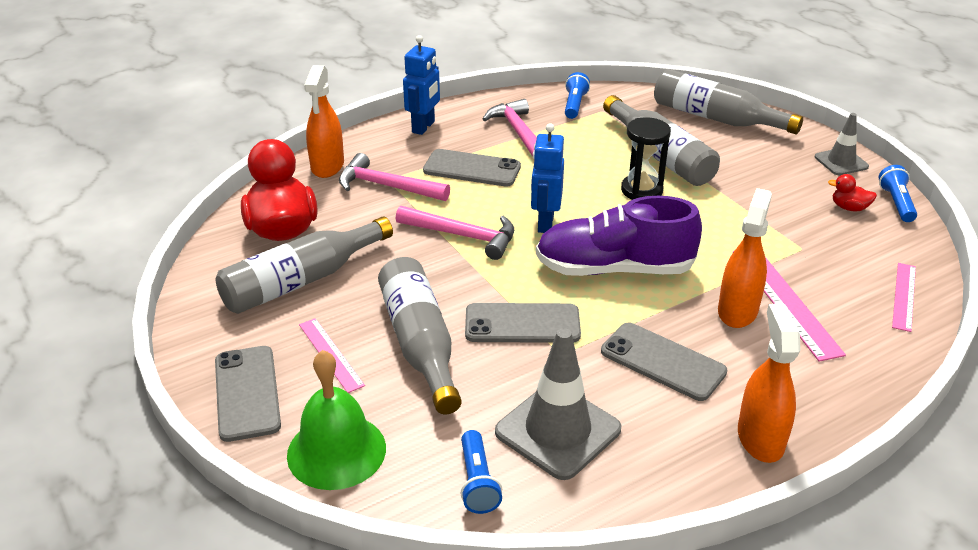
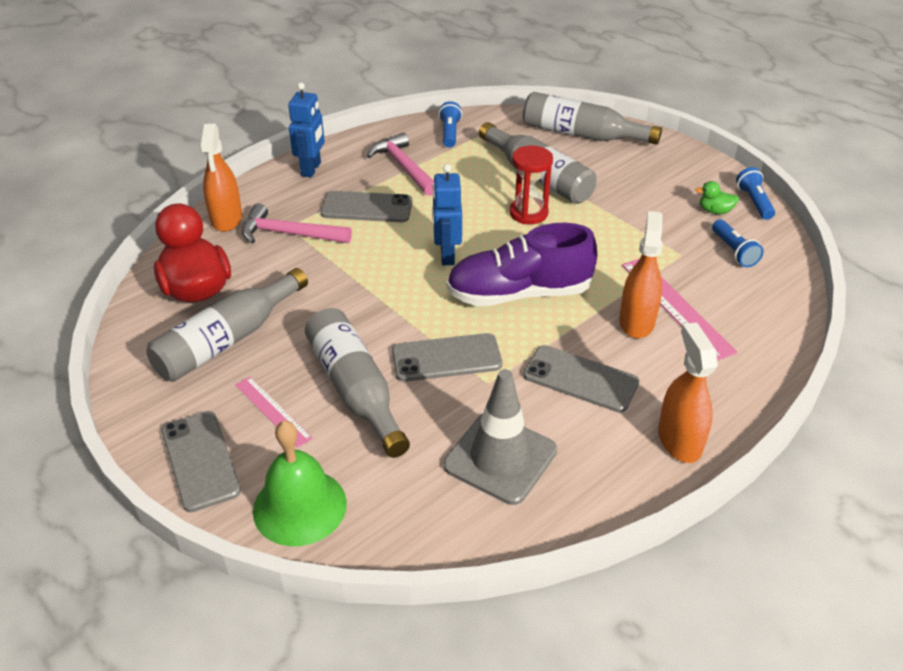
camera: 10 degrees left, 5 degrees up
pink hammer [396,206,514,260] -> none
blue flashlight [460,430,502,514] -> blue flashlight moved to [712,220,764,267]
black hourglass [621,117,671,200] -> red hourglass [510,146,553,224]
grey traffic cone [815,113,869,175] -> none
red duck [828,174,877,211] -> green duck [695,181,739,214]
pink ruler [892,263,916,332] -> none

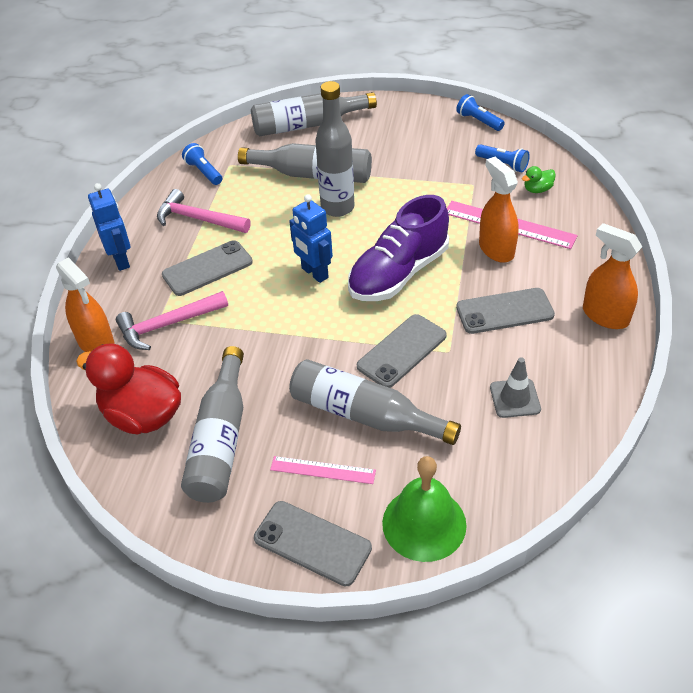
camera: 35 degrees left, 5 degrees up
grey traffic cone [443,369,557,505] -> grey traffic cone [490,357,541,418], size x0.58
red hourglass [510,146,553,224] -> grey bottle [315,81,354,217]
green duck [695,181,739,214] -> green duck moved to [522,166,556,193]

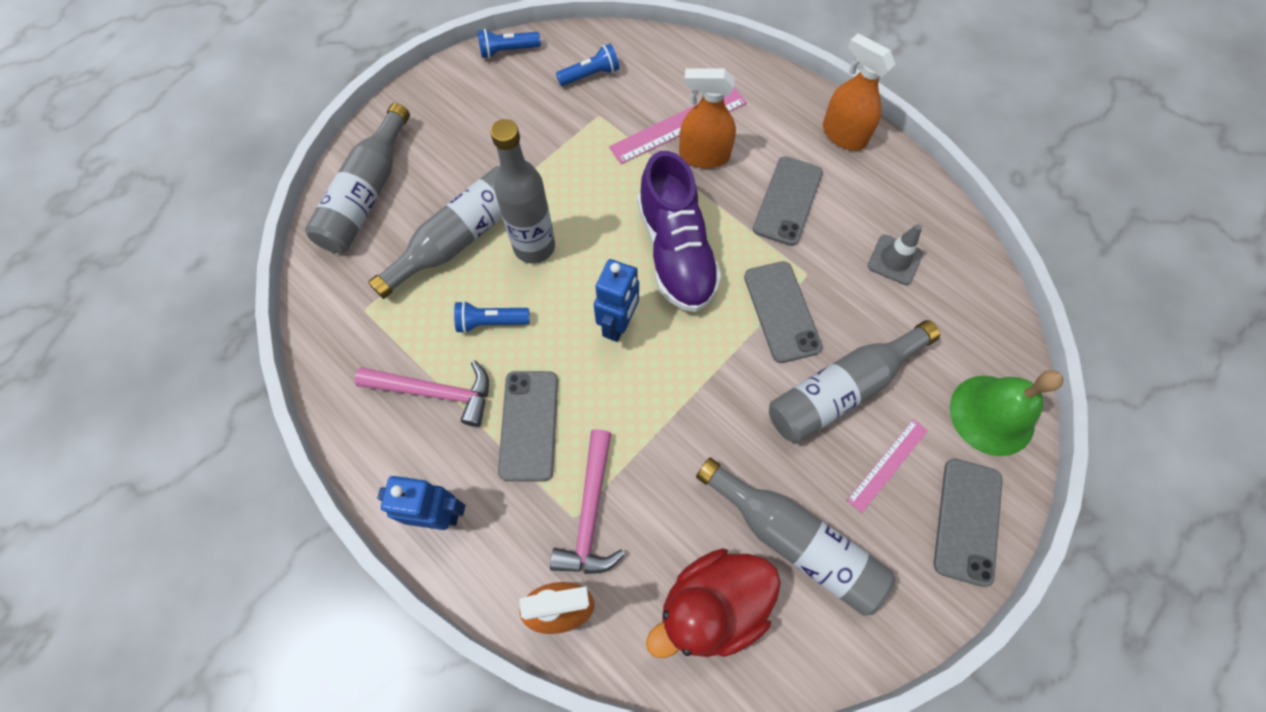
camera: 60 degrees left, 20 degrees up
pink hammer [157,189,251,233] -> pink hammer turned 135 degrees counterclockwise [355,360,489,427]
blue flashlight [182,143,222,185] -> blue flashlight moved to [454,301,530,333]
grey phone [254,501,372,586] -> grey phone turned 45 degrees counterclockwise [934,459,1003,587]
blue robot [289,194,333,283] -> blue robot turned 60 degrees counterclockwise [594,259,639,342]
green duck [522,166,556,193] -> none
orange spray bottle [583,223,642,329] -> orange spray bottle turned 60 degrees clockwise [823,33,895,150]

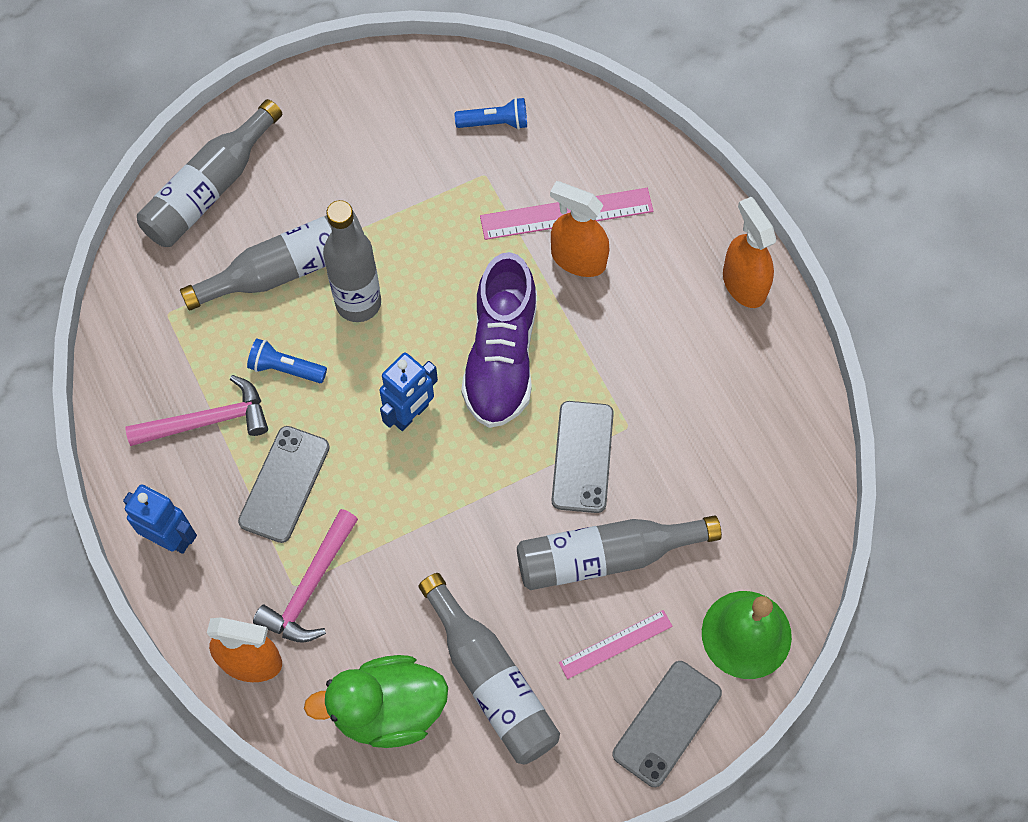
camera: 20 degrees right, 0 degrees up
pink hammer [355,360,489,427] -> pink hammer turned 45 degrees counterclockwise [126,375,268,446]
blue flashlight [478,29,541,58] -> none
red duck [646,548,781,658] -> green duck [304,655,448,748]
grey phone [753,156,823,246] -> none
grey traffic cone [868,224,923,285] -> none

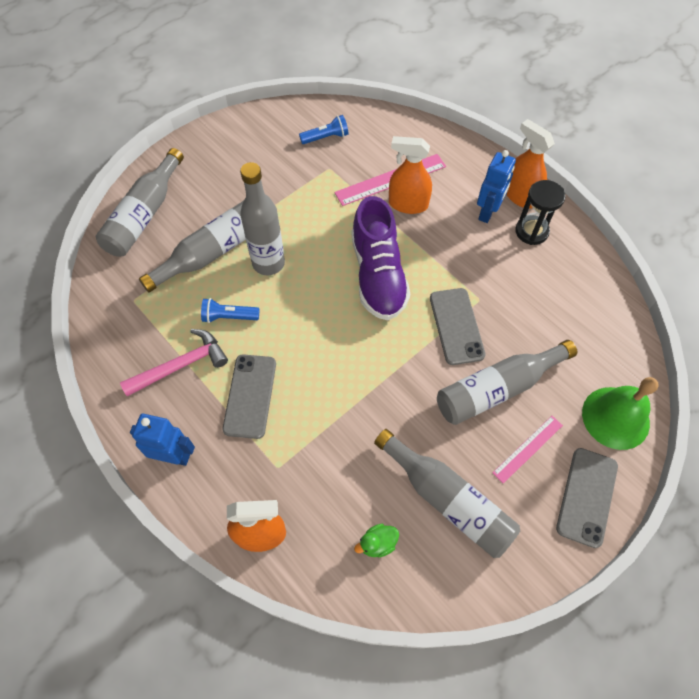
camera: 15 degrees left, 5 degrees down
pink hammer [253,509,358,643] -> none
green duck [304,655,448,748] -> green duck [354,524,399,557], size x0.43
blue robot [379,352,438,431] -> blue robot moved to [477,150,516,223]
none -> black hourglass [515,180,565,245]

